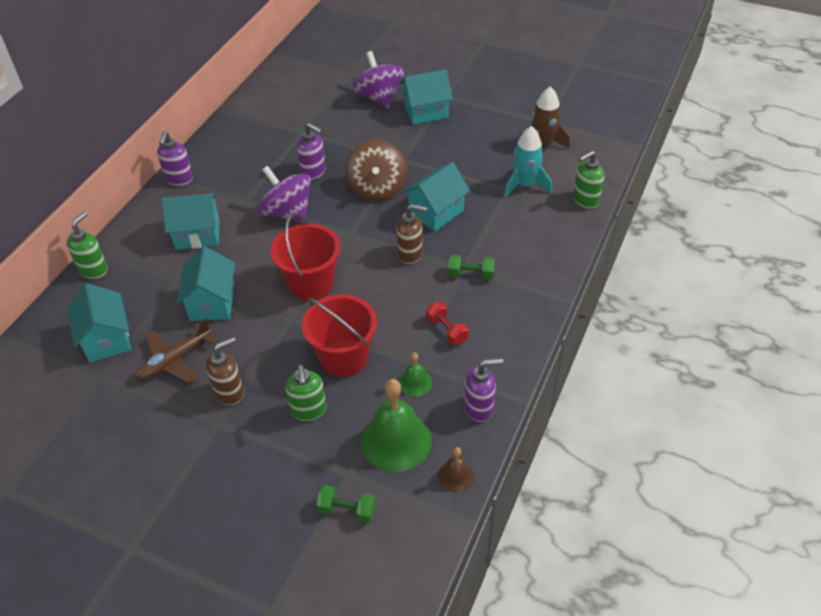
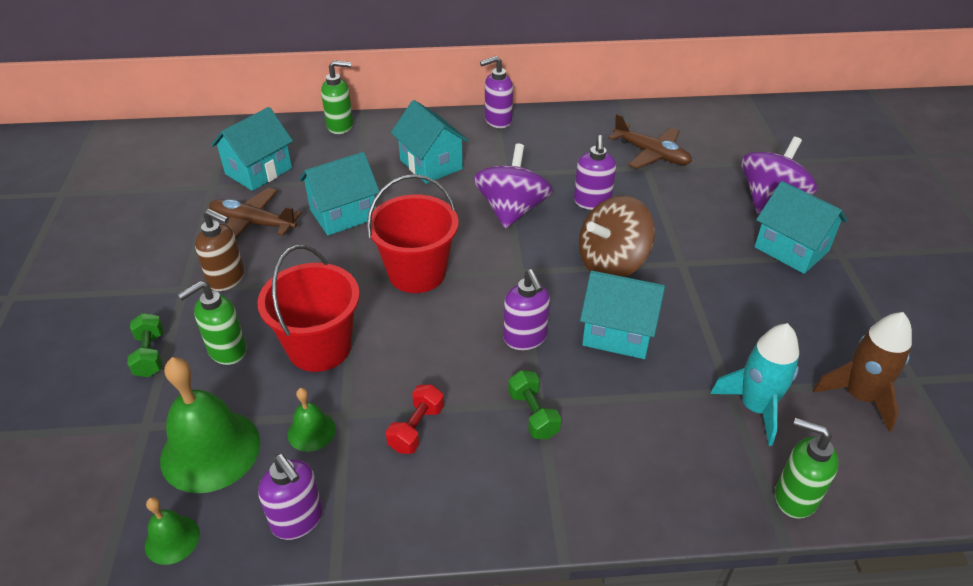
camera: 60 degrees right, 5 degrees down
green dumbbell [316,485,376,523] -> green dumbbell moved to [127,313,163,377]
brown soap dispenser [396,204,427,264] -> purple soap dispenser [504,269,550,350]
brown bell [438,447,475,493] -> green bell [145,497,200,565]
none -> brown plane [608,114,692,169]

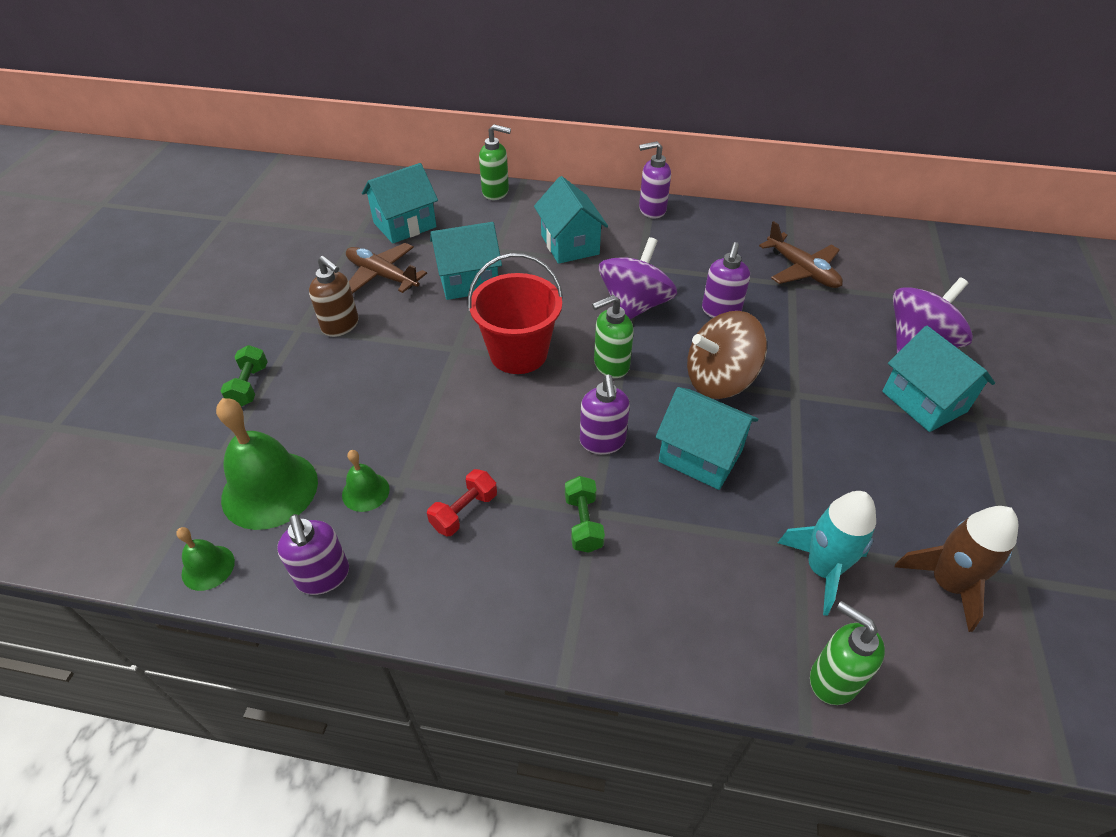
camera: 15 degrees right, 5 degrees up
green soap dispenser [177,281,246,365] -> green soap dispenser moved to [592,295,634,378]
red bucket [257,245,360,372] -> none

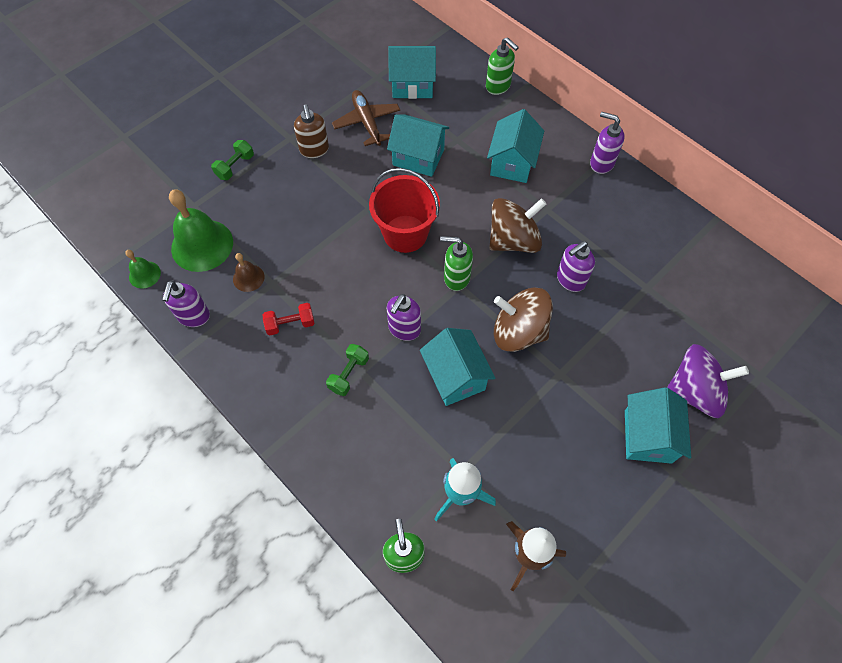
camera: 35 degrees right, 15 degrees up
green bell [342,450,389,512] -> brown bell [233,253,265,292]
purple spinning top [599,237,677,319] -> brown spinning top [489,198,546,253]
brown plane [759,221,843,288] -> none

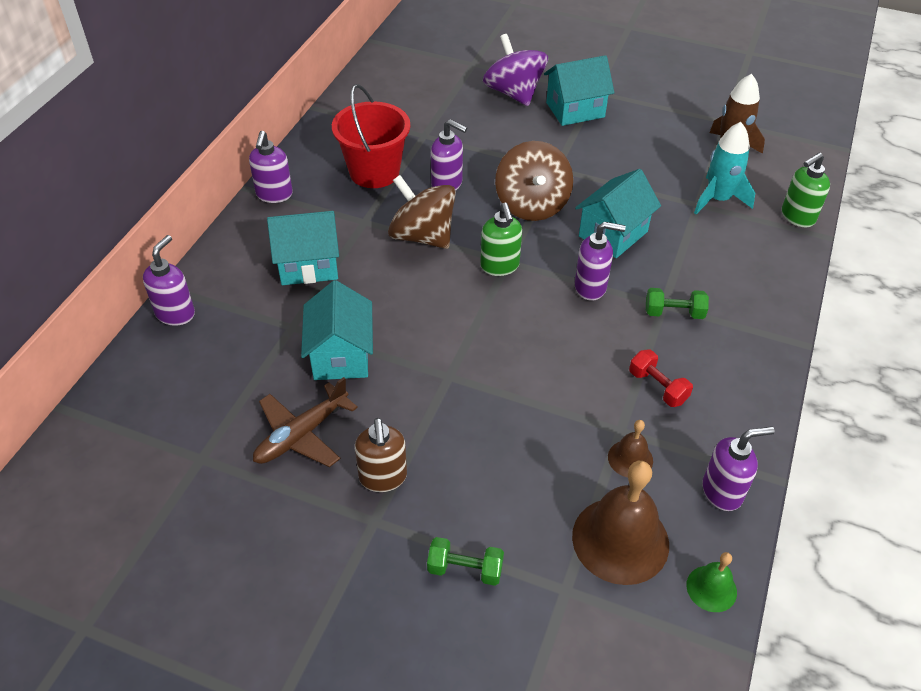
camera: 115 degrees left, 15 degrees down
green bell [169,189,233,272] -> brown bell [572,461,669,585]
brown soap dispenser [294,104,329,158] -> brown soap dispenser turned 120 degrees clockwise [355,418,407,492]
red bucket [369,168,440,253] -> red bucket moved to [332,84,410,188]
turquoise house [388,46,436,99] -> none
green soap dispenser [486,37,519,95] -> purple soap dispenser [143,235,195,326]

